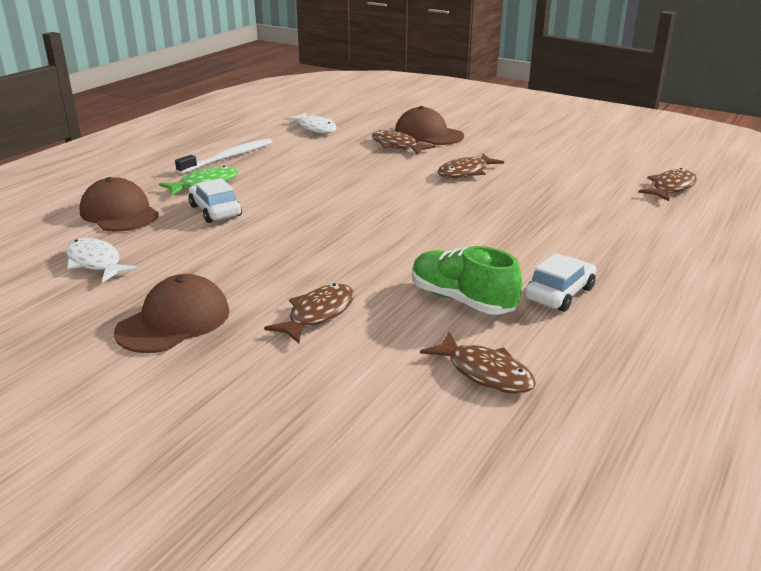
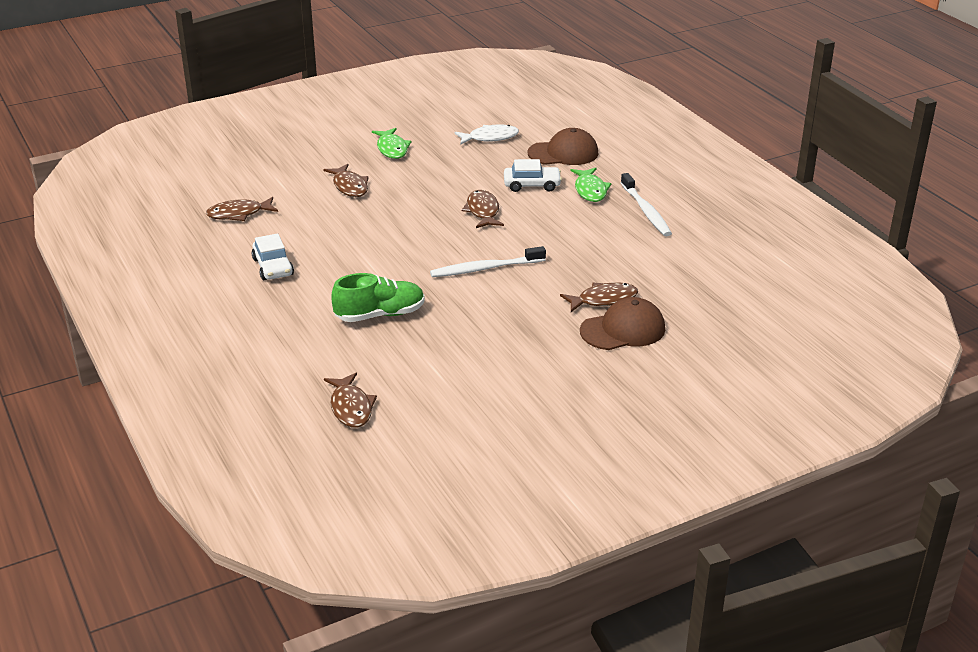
camera: 120 degrees right, 5 degrees up
brown cap [114,274,230,353] -> green fish [372,128,411,159]
white fish [285,113,337,134] -> none
green shoe [413,246,522,315] -> green shoe moved to [331,273,425,322]
brown fish [438,153,504,178] -> brown fish moved to [462,190,504,228]
none -> white toothbrush [430,246,546,277]

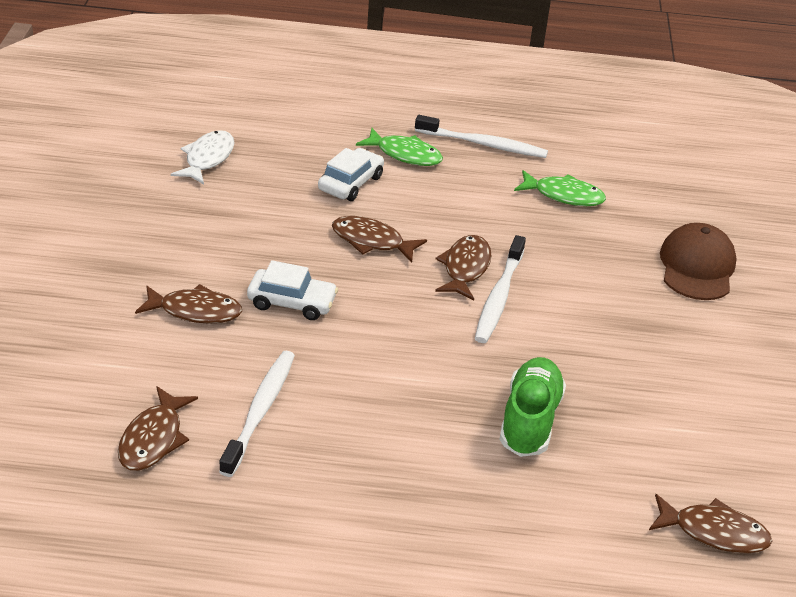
camera: 60 degrees left, 5 degrees up
white car [252,234,294,280] -> white car moved to [247,260,338,320]
green fish [372,128,411,159] -> green fish moved to [514,170,606,206]
brown cap [528,128,598,165] -> none
brown fish [560,282,638,312] -> brown fish moved to [435,235,491,300]
none -> white toothbrush [219,351,295,477]

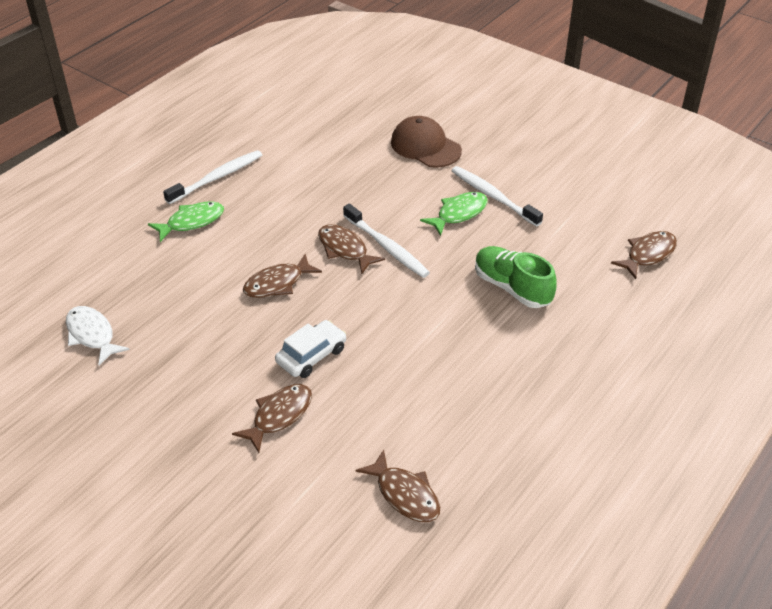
camera: 55 degrees left, 5 degrees up
white toothbrush [219,351,295,477] -> white toothbrush moved to [452,166,543,227]
white car [318,148,384,201] -> none
green fish [514,170,606,206] -> green fish moved to [420,192,488,236]

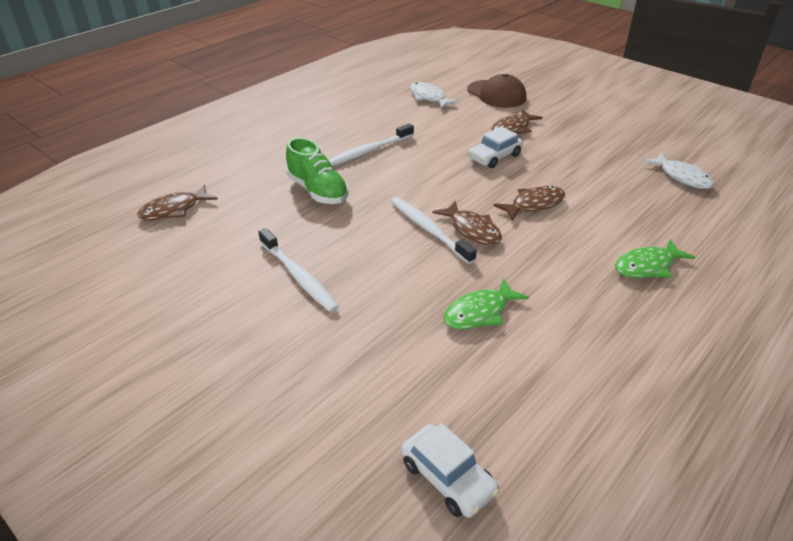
camera: 175 degrees left, 5 degrees down
white toothbrush [163,150,262,204] -> white toothbrush moved to [329,123,414,166]
brown fish [355,450,440,522] -> white fish [410,82,459,109]
brown cap [391,116,462,168] -> brown cap moved to [467,74,526,108]
green fish [420,192,488,236] -> green fish moved to [444,279,529,330]
none -> white car [401,423,500,518]

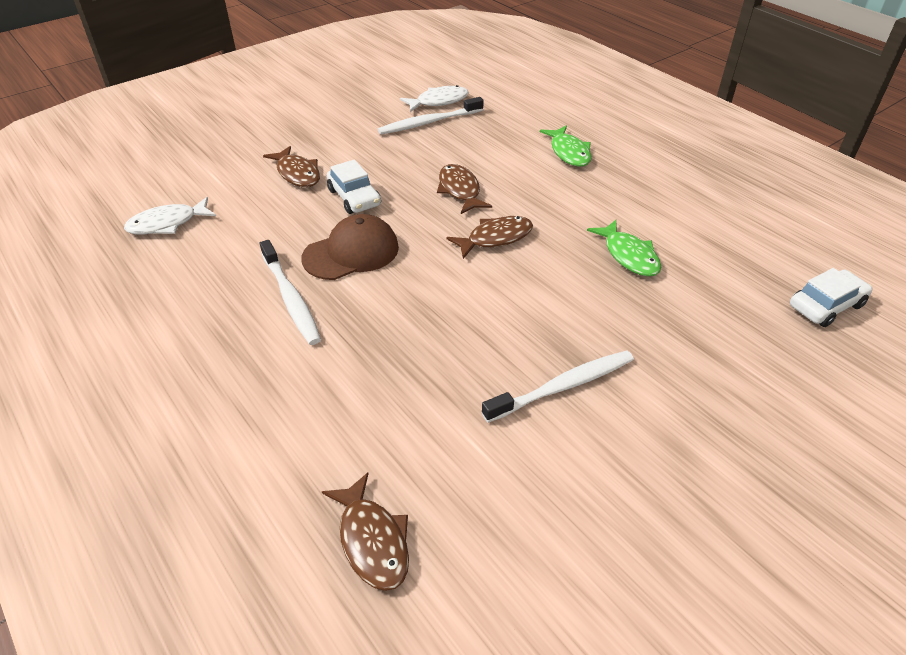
camera: 80 degrees left, 5 degrees up
green shoe [286,138,349,204] -> none
white toothbrush [391,197,477,264] -> white toothbrush moved to [378,97,484,135]
brown cap [467,74,526,108] -> brown cap moved to [302,214,399,280]

